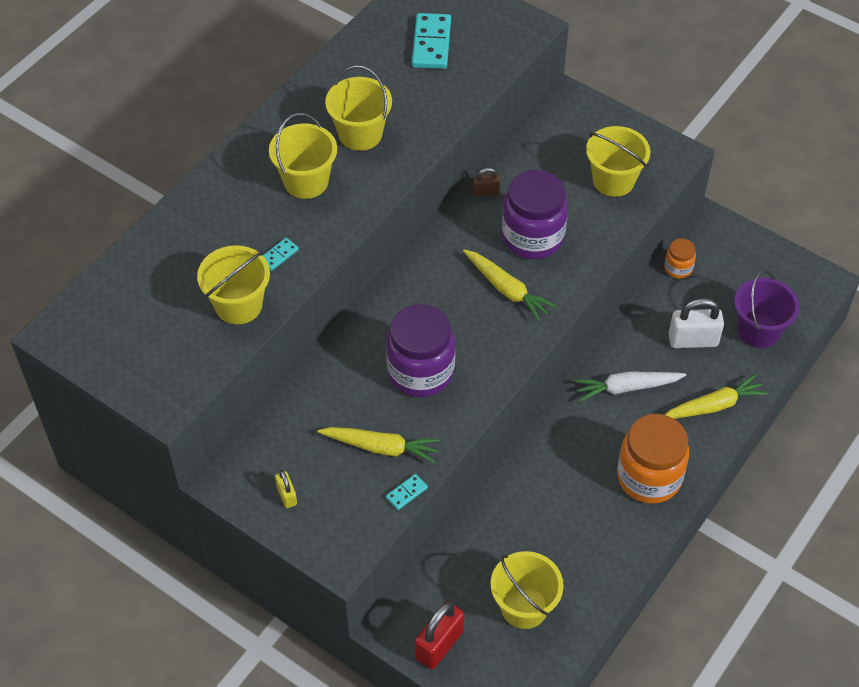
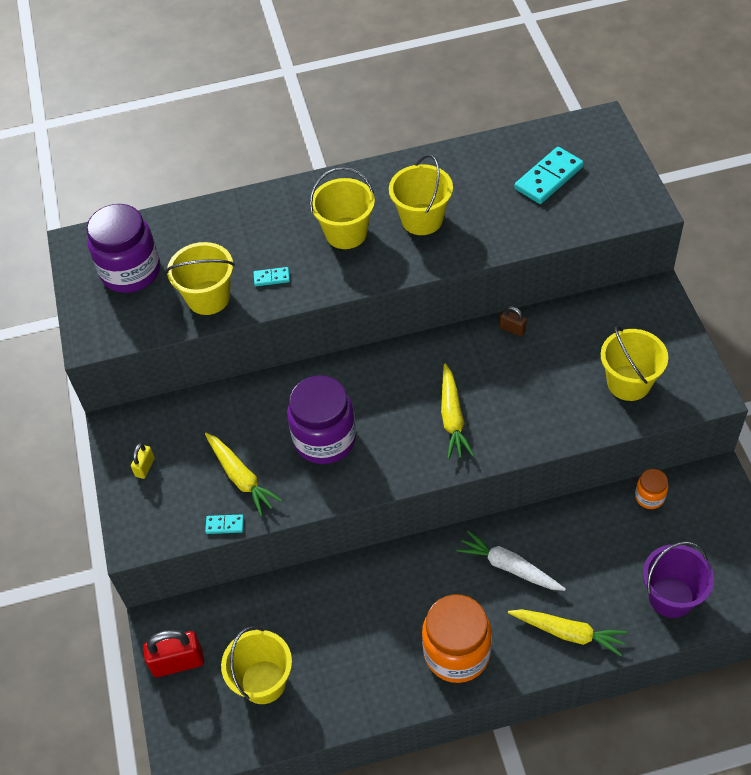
camera: 45 degrees right, 0 degrees up
purple jar [502,170,568,259] -> purple jar moved to [86,204,160,293]
white padlock [668,298,724,348] -> none

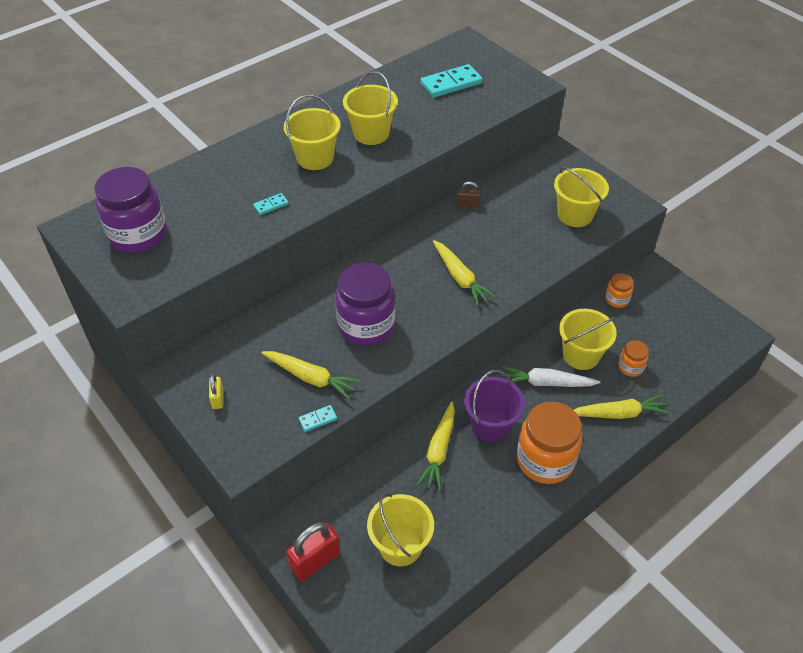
camera: 30 degrees left, 5 degrees down
yellow bucket [165,242,235,315] -> yellow bucket moved to [559,309,617,370]
turquoise domino [515,147,584,204] -> turquoise domino turned 45 degrees clockwise [420,64,482,98]
purple bucket [643,541,714,618] -> purple bucket moved to [464,370,525,442]
none -> yellow carrot [417,402,455,491]
none -> orange jar [618,340,649,377]

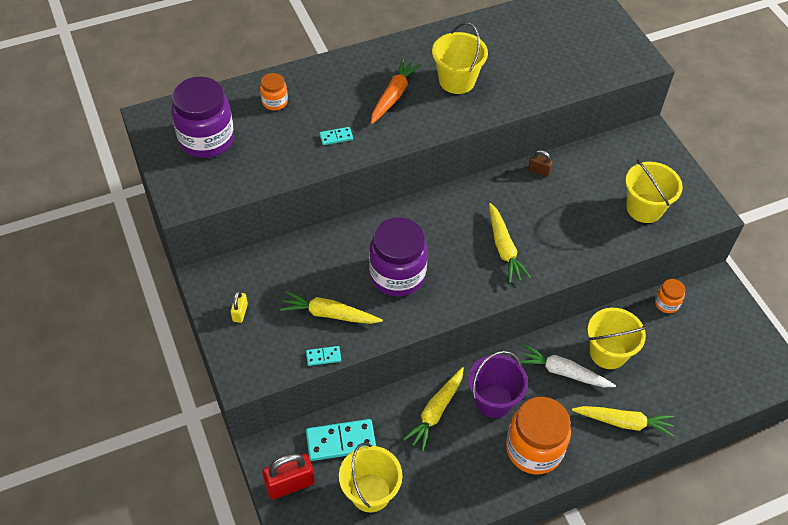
camera: 15 degrees right, 5 degrees up
yellow carrot [261,351,360,399] -> yellow carrot turned 150 degrees clockwise [280,291,383,324]
yellow bucket [284,95,341,170] -> orange carrot [371,58,422,124]
turquoise domino [420,64,482,98] -> turquoise domino moved to [306,419,376,461]
orange jar [618,340,649,377] -> orange jar moved to [260,73,288,110]

